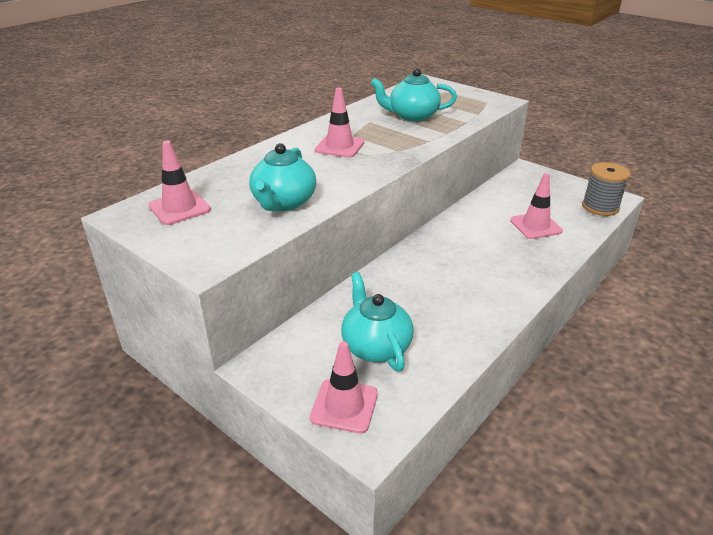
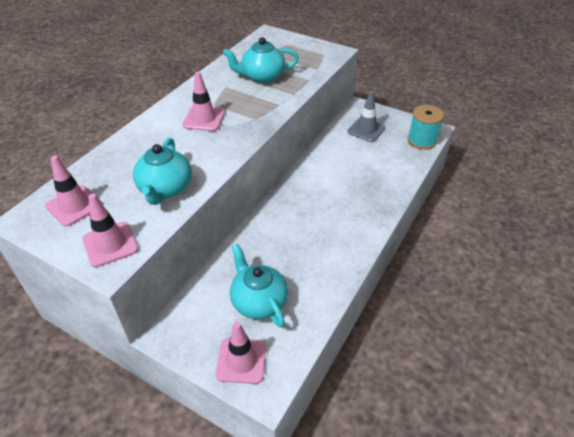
camera: 10 degrees left, 10 degrees up
pink traffic cone [510,173,563,239] -> pink traffic cone moved to [83,194,138,267]
grey spool [582,162,630,216] -> turquoise spool [407,105,444,150]
none -> grey traffic cone [347,91,386,142]

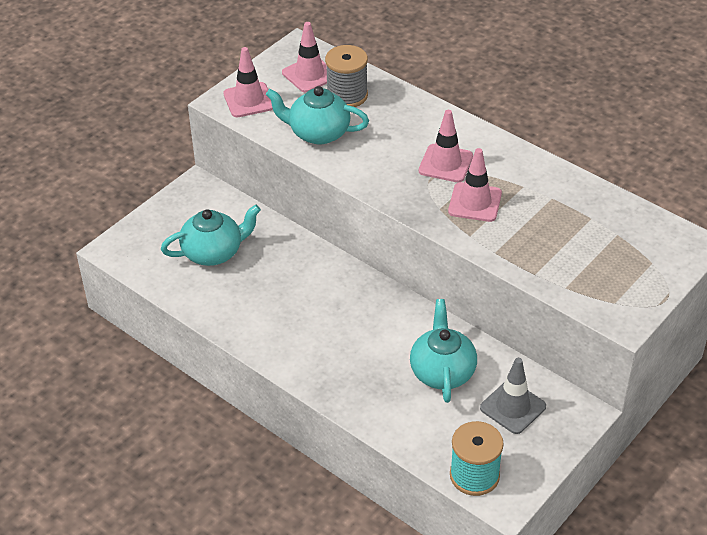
camera: 100 degrees right, 0 degrees up
pink traffic cone [216,322,266,384] -> pink traffic cone moved to [448,148,502,222]
turquoise teapot [223,37,299,83] -> turquoise teapot moved to [410,299,477,403]
none -> grey spool [325,45,368,107]

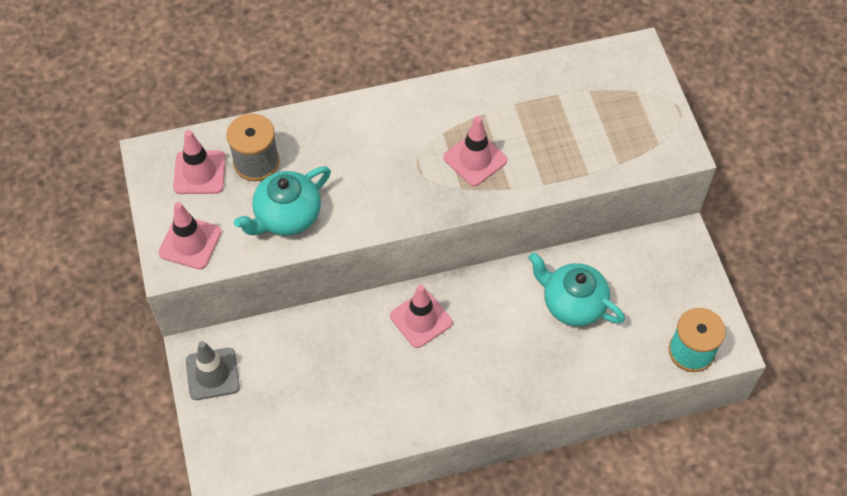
camera: 55 degrees left, 15 degrees up
turquoise teapot [161,205,261,266] -> none
pink traffic cone [419,110,473,182] -> pink traffic cone moved to [390,285,452,348]
grey traffic cone [480,358,546,434] -> grey traffic cone moved to [186,341,240,400]

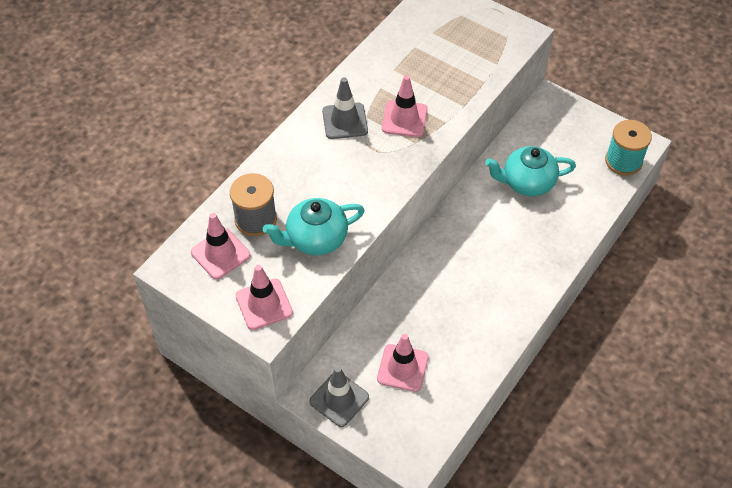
camera: 40 degrees left, 5 degrees down
turquoise teapot [234,166,331,236] -> turquoise teapot turned 60 degrees clockwise [263,198,365,255]
pink traffic cone [390,285,452,348] -> pink traffic cone moved to [377,334,428,392]
none -> grey traffic cone [322,77,368,139]

